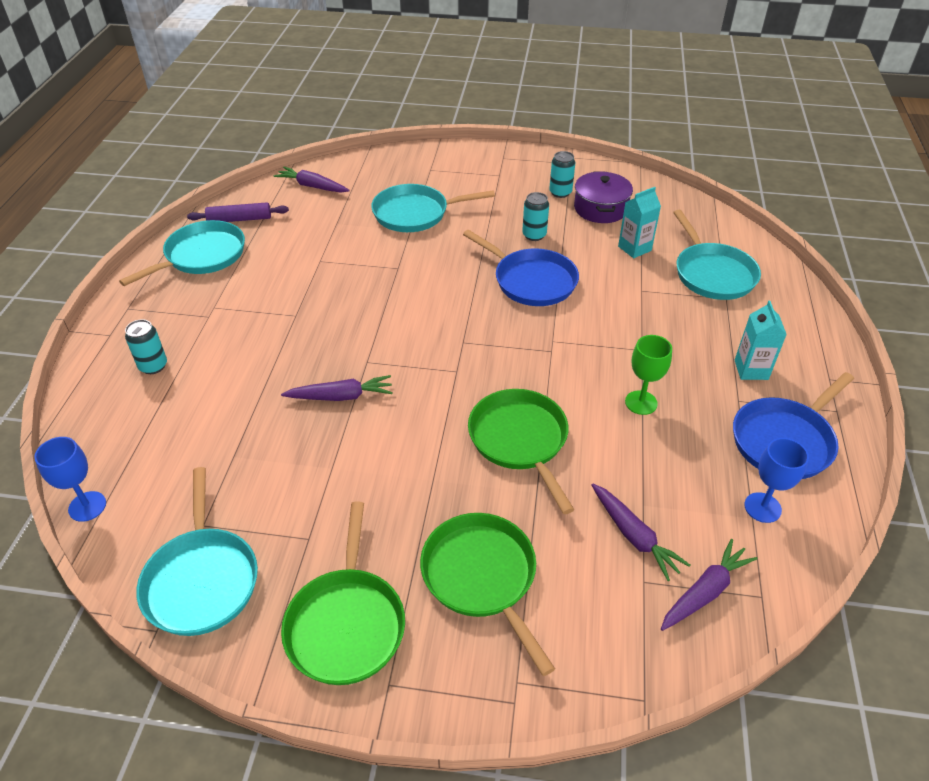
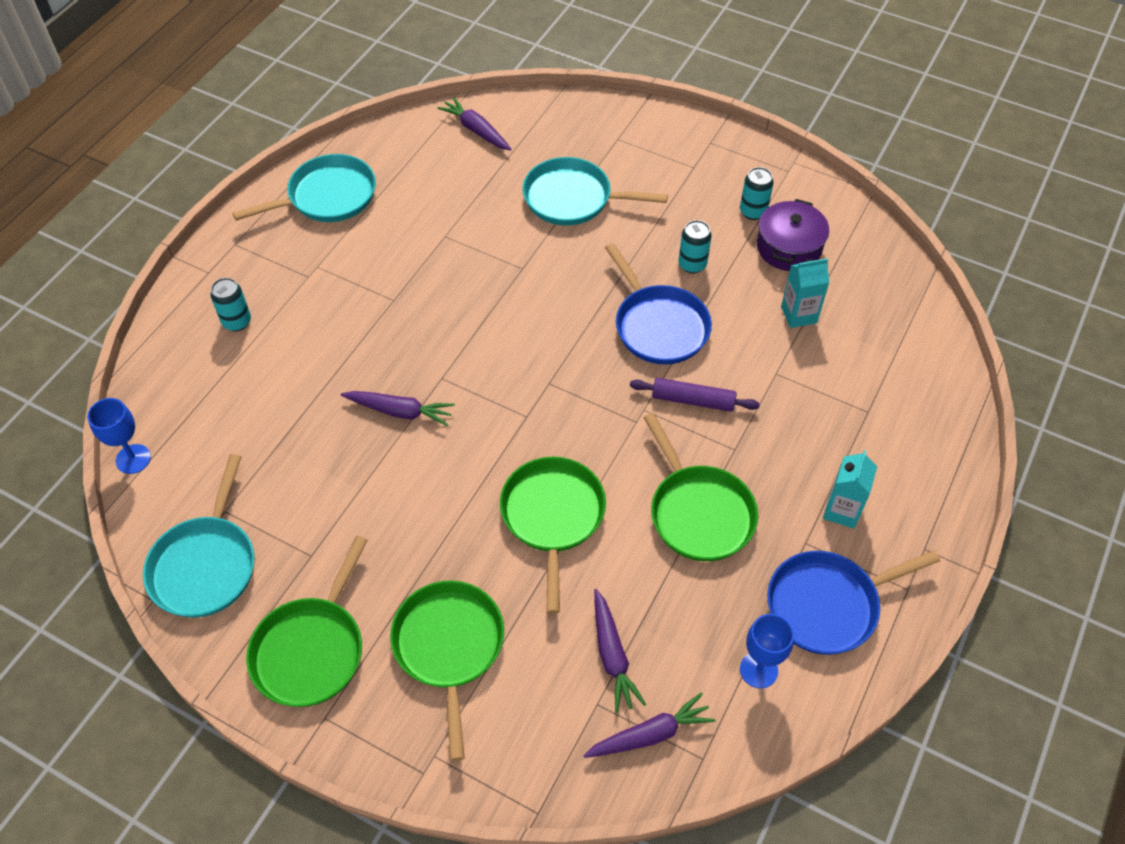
camera: 20 degrees right, 10 degrees up
purple rolling pin [187,202,289,222] -> purple rolling pin moved to [630,378,760,412]
green goblet [625,335,672,415] -> green pan [644,413,758,561]
turquoise pan [673,210,761,300] -> none

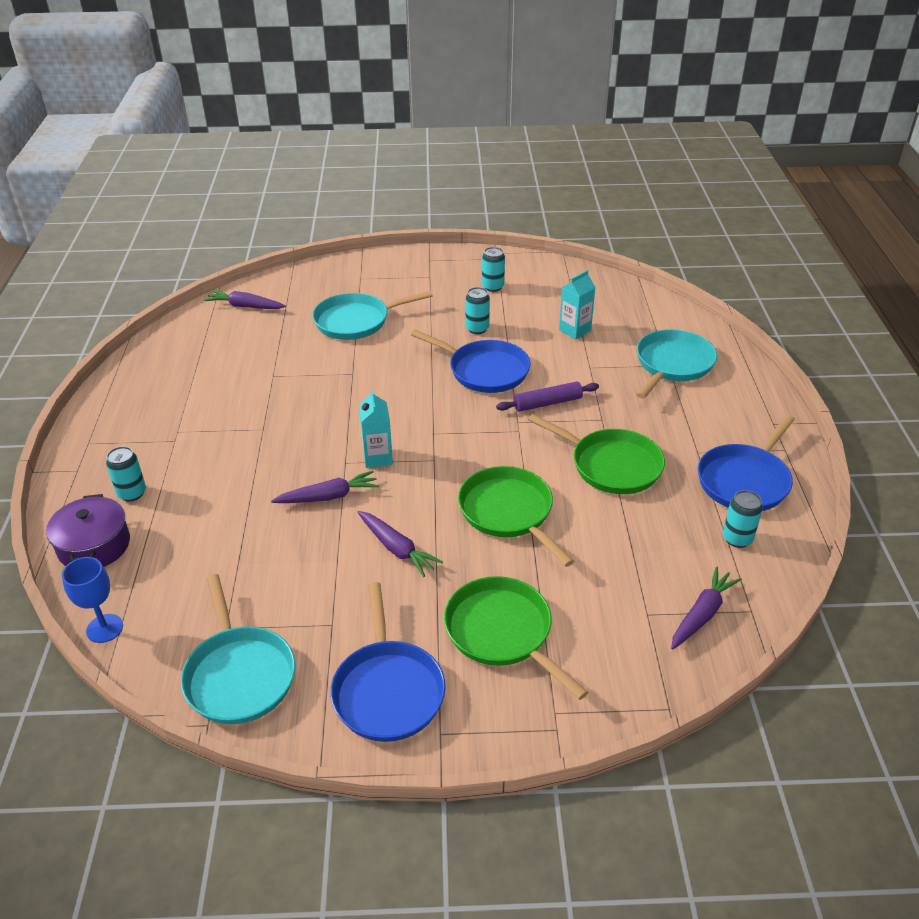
camera: 30 degrees left, 15 degrees down
turquoise pan [233,154,376,222] -> turquoise pan moved to [636,329,717,399]
green pan [246,536,368,707] -> blue pan [330,582,446,742]
purple carrot [594,589,646,713] -> purple carrot moved to [358,511,443,577]
blue goblet [740,614,794,689] -> turquoise can [723,490,763,548]
purple pot [757,199,829,271] -> purple pot moved to [46,494,130,567]
turquoise carton [823,450,877,529] -> turquoise carton moved to [359,390,393,468]

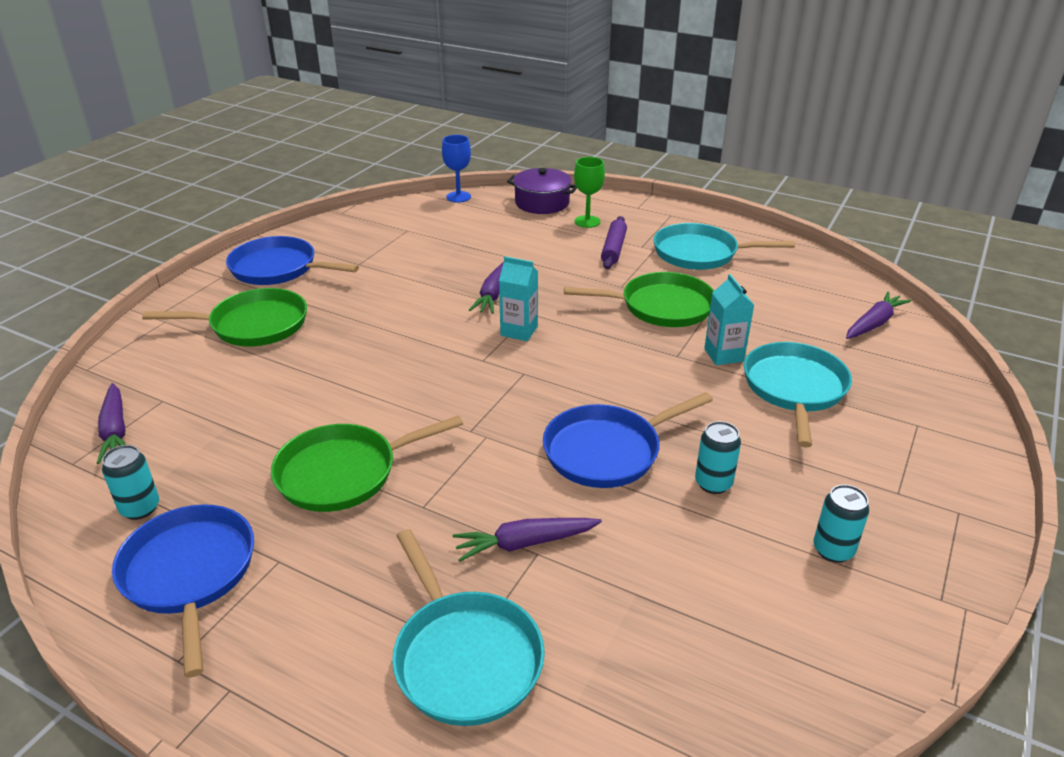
camera: 120 degrees right, 5 degrees down
turquoise can [106,446,146,502] -> green goblet [574,157,605,228]
turquoise pan [181,574,295,724] -> turquoise pan moved to [653,223,795,270]
purple carrot [358,511,443,577] -> purple carrot moved to [453,518,602,561]
green pan [458,466,574,567] -> green pan moved to [564,272,714,327]
purple rolling pin [496,382,599,412] -> purple rolling pin moved to [601,216,627,269]
turquoise carton [559,270,596,339] -> turquoise carton moved to [704,274,754,365]

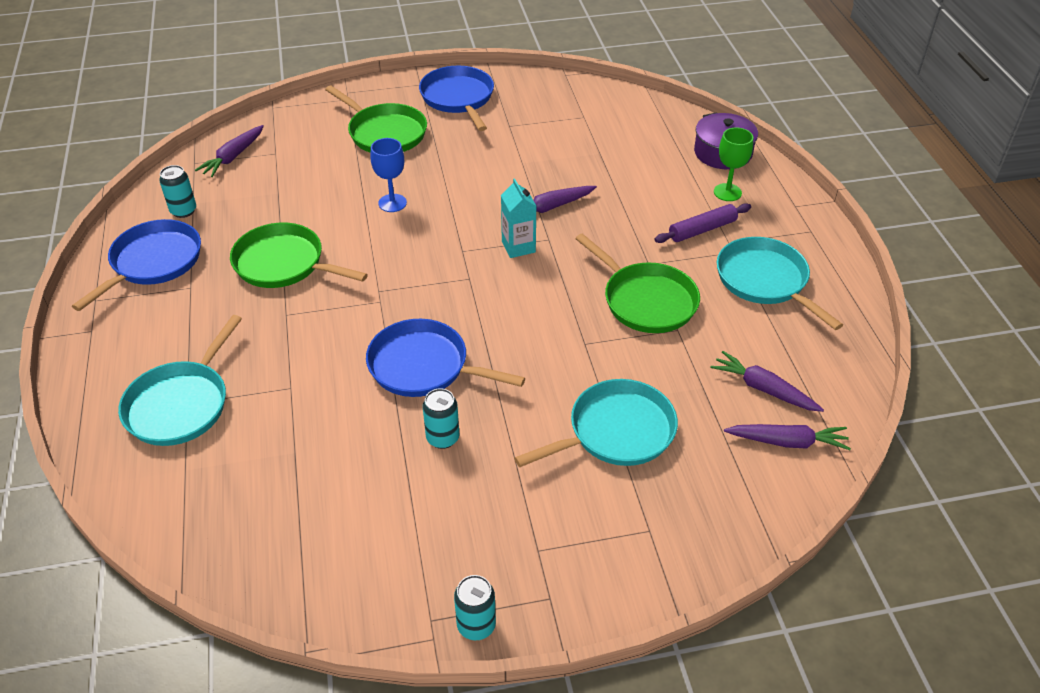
camera: 50 degrees right, 10 degrees up
blue goblet [442,135,471,202] -> blue goblet moved to [370,138,407,212]
purple carrot [453,518,602,561] -> purple carrot moved to [710,351,824,412]
turquoise carton [704,274,754,365] -> none
turquoise can [813,485,869,563] -> turquoise can moved to [454,575,496,640]

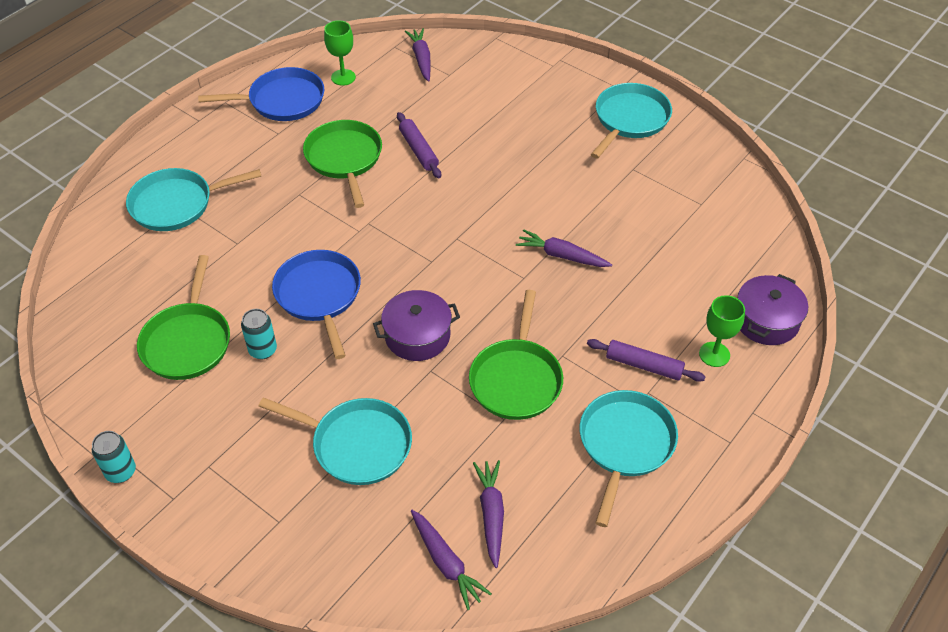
camera: 50 degrees right, 5 degrees up
turquoise can [159,165,196,218] -> green goblet [324,20,356,86]
purple carrot [195,125,264,177] -> purple carrot turned 90 degrees clockwise [405,28,430,82]
green pan [325,85,427,153] -> green pan moved to [137,255,230,380]
blue goblet [370,138,407,212] -> none
blue pan [419,66,494,131] -> turquoise pan [591,83,672,159]
turquoise carton [501,178,536,258] -> none
none -> purple pot [373,290,460,361]
none -> purple rolling pin [397,112,441,178]

